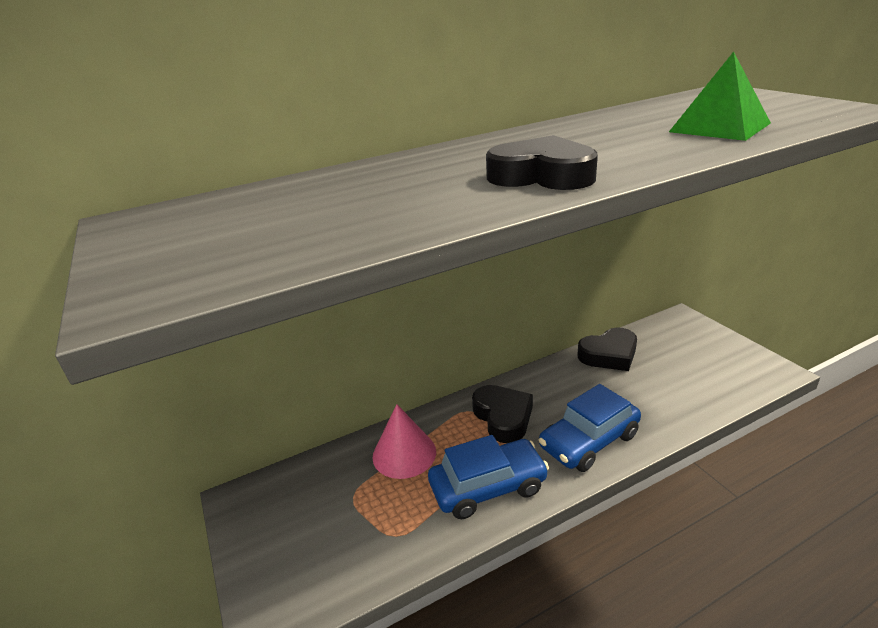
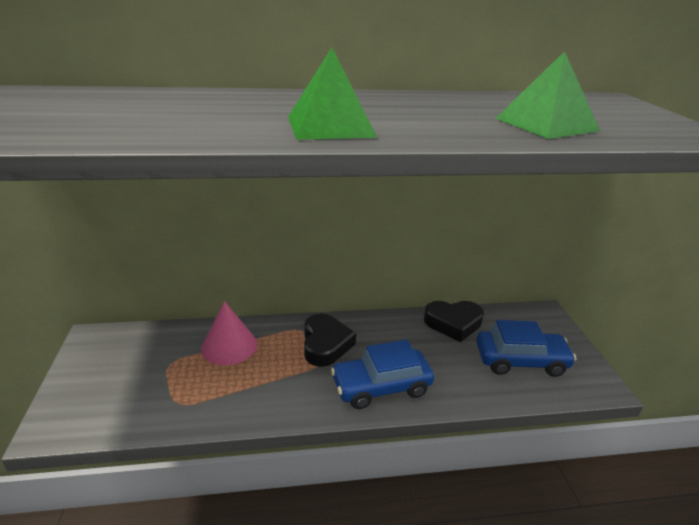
camera: 15 degrees right, 0 degrees up
blue car [428,435,549,519] -> blue car moved to [476,320,576,377]
black heart [486,135,598,190] -> green pyramid [288,48,377,140]

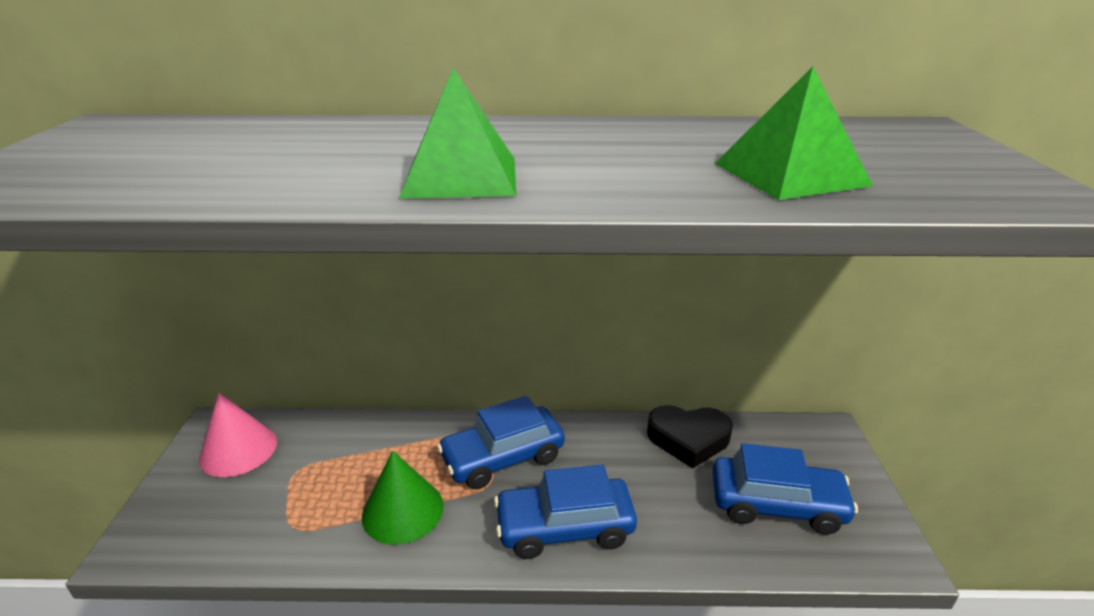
camera: 10 degrees right, 0 degrees up
pink cone [201,301,257,365] -> pink cone moved to [199,393,277,477]
black heart [304,313,356,367] -> blue car [437,396,565,489]
none -> green cone [362,450,444,545]

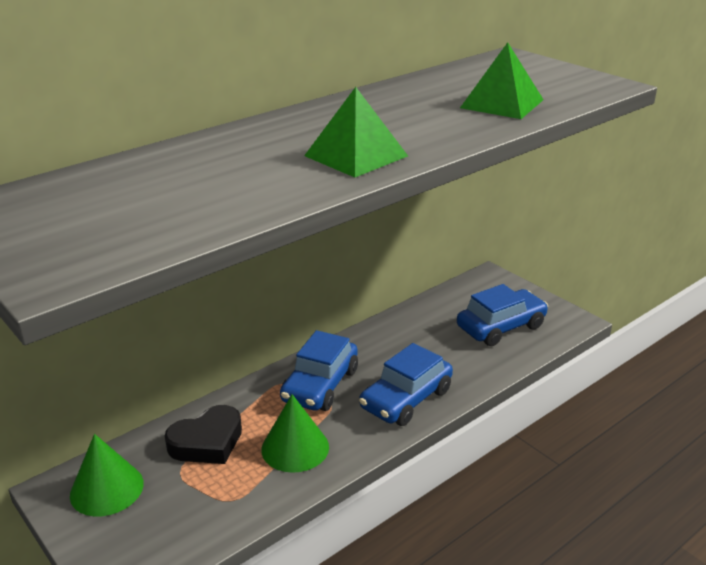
camera: 40 degrees left, 0 degrees up
pink cone [199,393,277,477] -> green cone [70,434,144,517]
black heart [647,405,733,468] -> black heart moved to [165,405,242,464]

